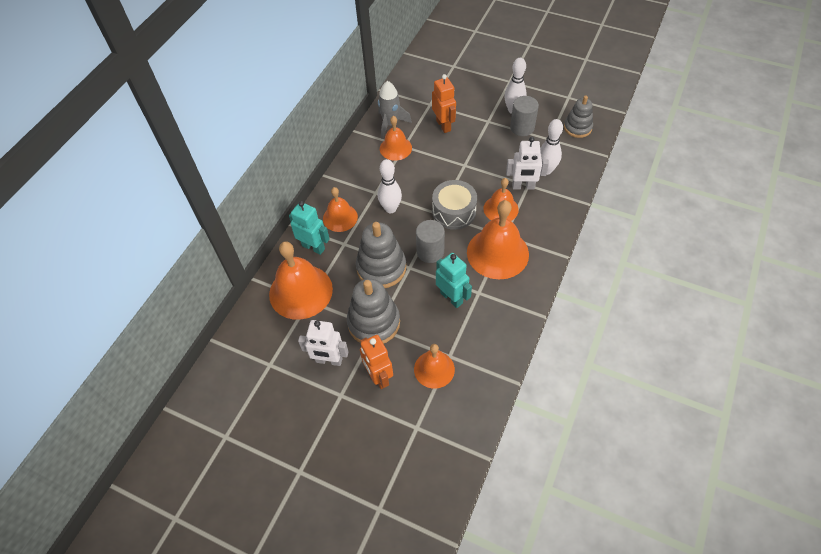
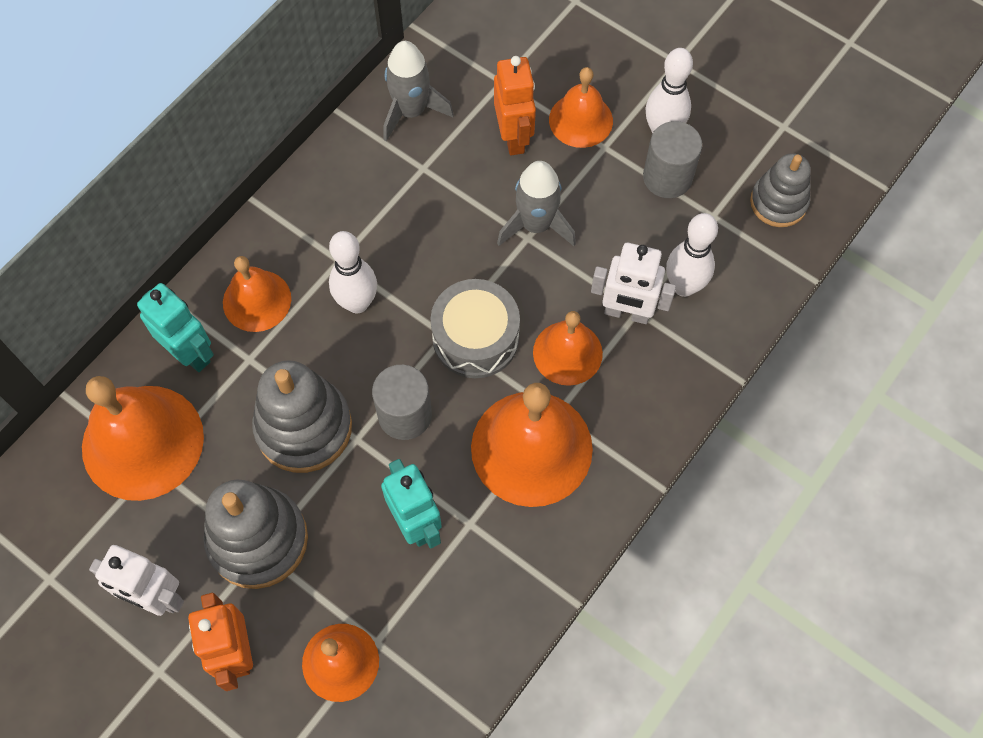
camera: 10 degrees right, 10 degrees up
orange bell [380,116,412,161] -> orange bell moved to [549,67,613,148]
none -> grey rocket [497,161,576,246]

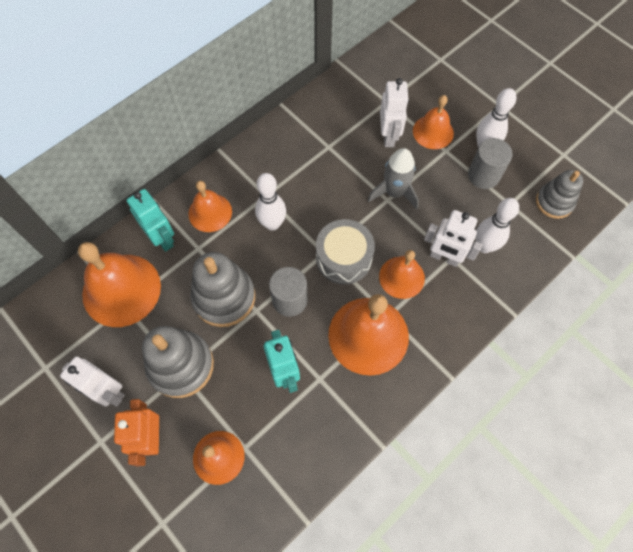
camera: 10 degrees right, 0 degrees up
grey rocket [384,41,454,141] -> none
orange robot [494,56,536,155] -> white robot [380,78,409,147]

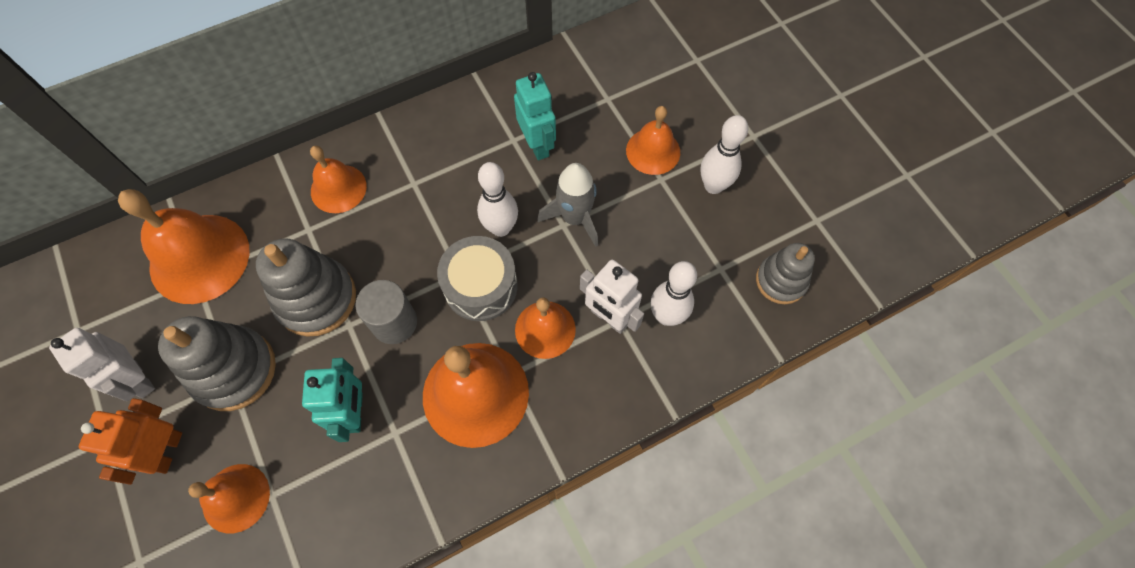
camera: 15 degrees right, 0 degrees up
turquoise robot [127,189,174,252] -> turquoise robot moved to [514,72,556,160]
white bowling pin [255,173,286,231] -> white bowling pin moved to [477,162,518,237]
white robot [380,78,409,147] -> none
grey cylinder [468,138,513,189] -> none

